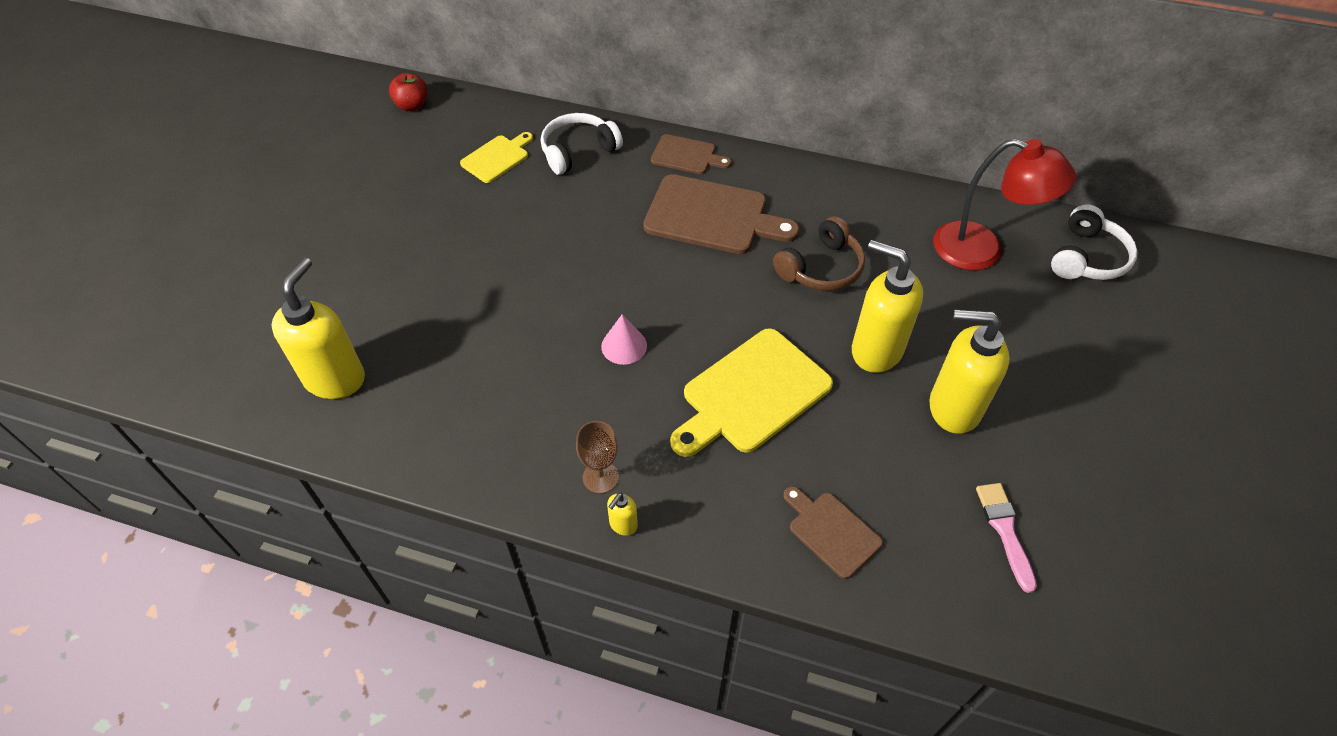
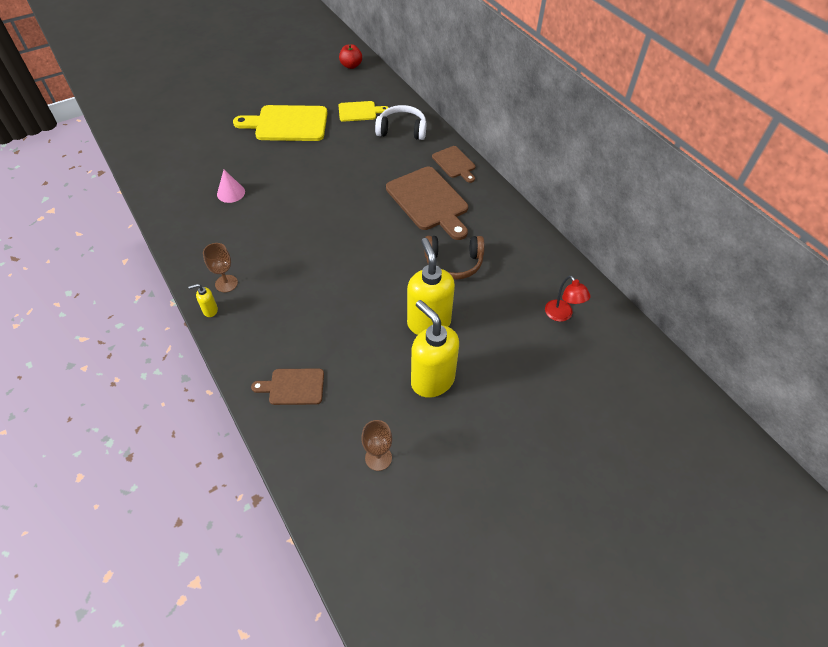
camera: 40 degrees right, 0 degrees up
yellow soap dispenser [272,258,365,399] -> none
pink cone [601,314,647,365] -> pink cone moved to [217,170,245,203]
yellow cutting board [670,328,833,457] -> yellow cutting board moved to [233,105,328,141]
brown cutting board [783,486,883,579] -> brown cutting board turned 90 degrees counterclockwise [251,369,324,405]
red lamp [933,138,1076,270] -> red lamp [545,275,591,322], size x0.54
pink brush [976,483,1037,593] -> brown goblet [361,420,392,471]
white headphones [1051,204,1138,280] -> none

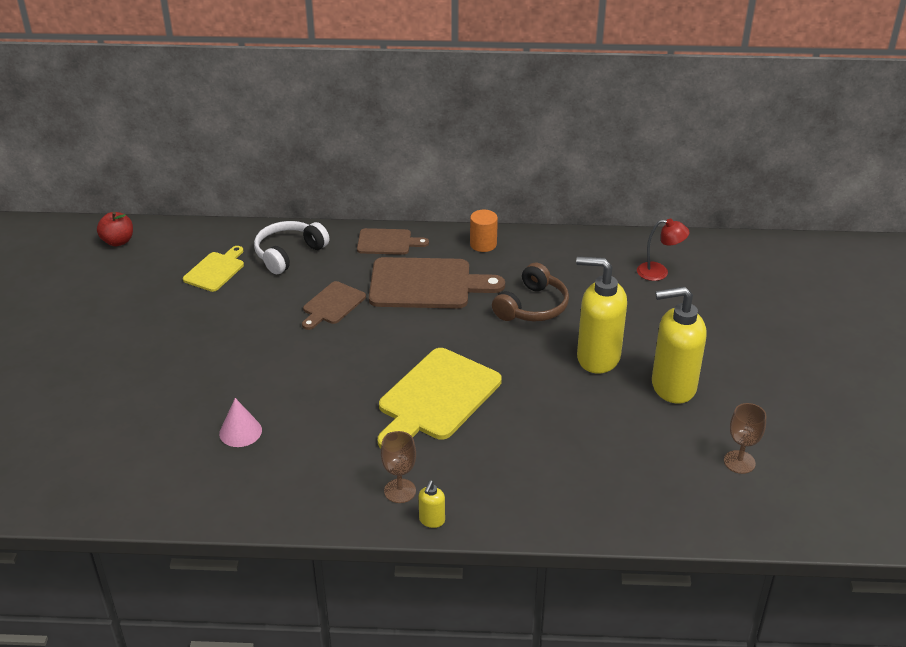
camera: 55 degrees left, 15 degrees down
yellow cutting board [233,105,328,141] -> yellow cutting board moved to [378,348,502,448]
brown cutting board [251,369,324,405] -> brown cutting board moved to [302,281,366,330]
none -> orange cylinder [470,210,498,252]

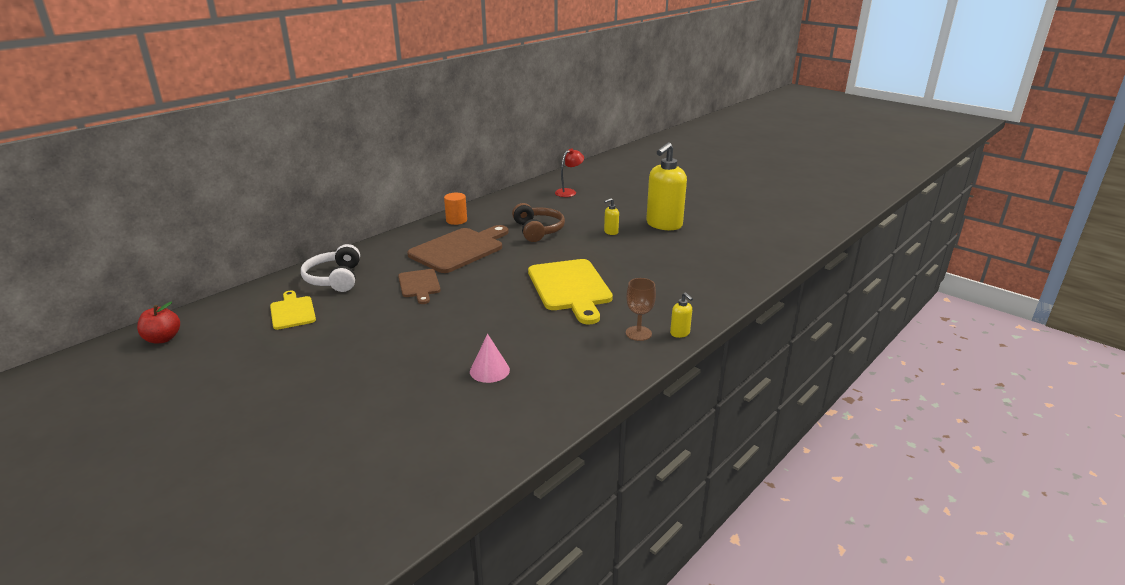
camera: 50 degrees left, 10 degrees down
brown cutting board [357,228,429,255] -> none
yellow soap dispenser [576,256,627,374] -> yellow soap dispenser [604,198,619,235], size x0.42
brown goblet [724,403,766,474] -> none

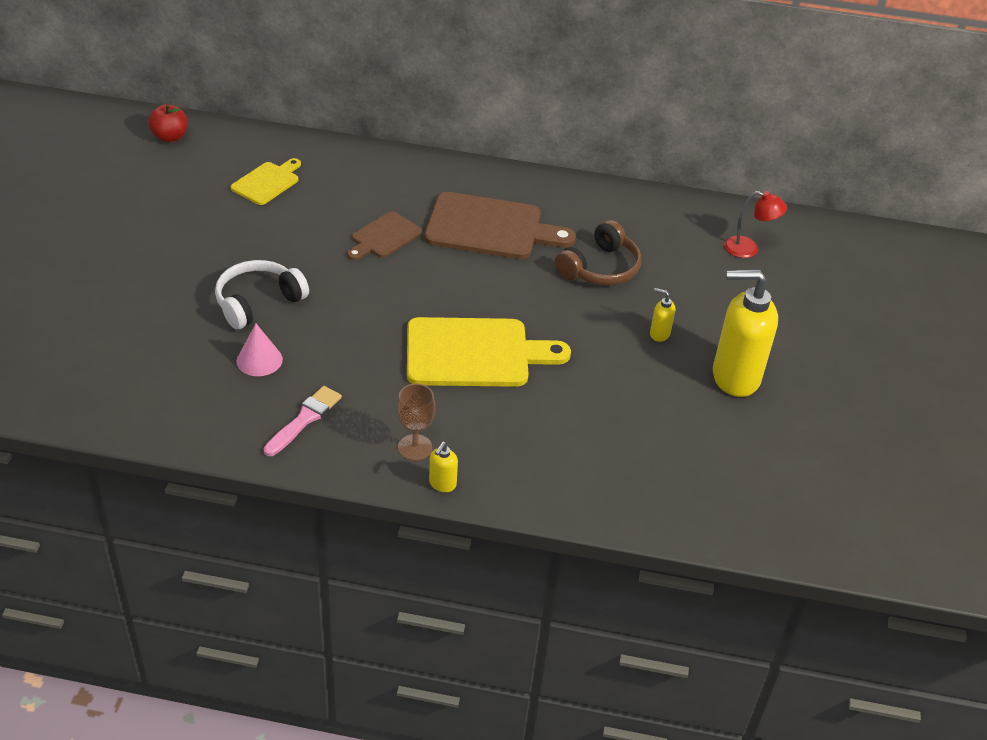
camera: 55 degrees right, 15 degrees up
white headphones [301,244,360,292] -> white headphones moved to [215,260,309,329]
orange cylinder [444,193,467,225] -> none
yellow cutting board [528,259,613,324] -> yellow cutting board turned 135 degrees counterclockwise [407,317,571,387]
none -> pink brush [264,386,342,456]

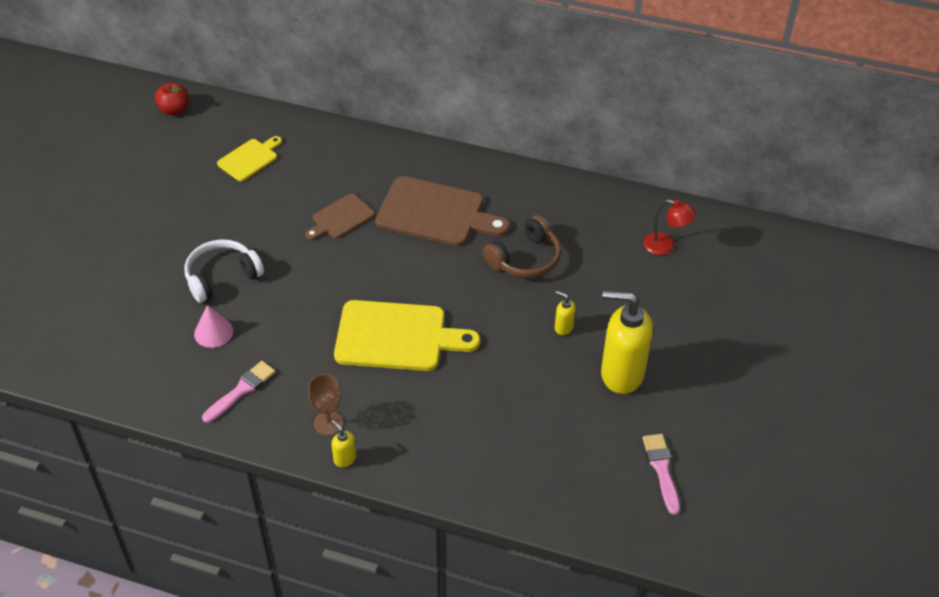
camera: 10 degrees right, 5 degrees up
yellow soap dispenser [429,442,458,492] -> yellow soap dispenser turned 105 degrees clockwise [331,420,356,467]
none -> pink brush [643,434,680,515]

